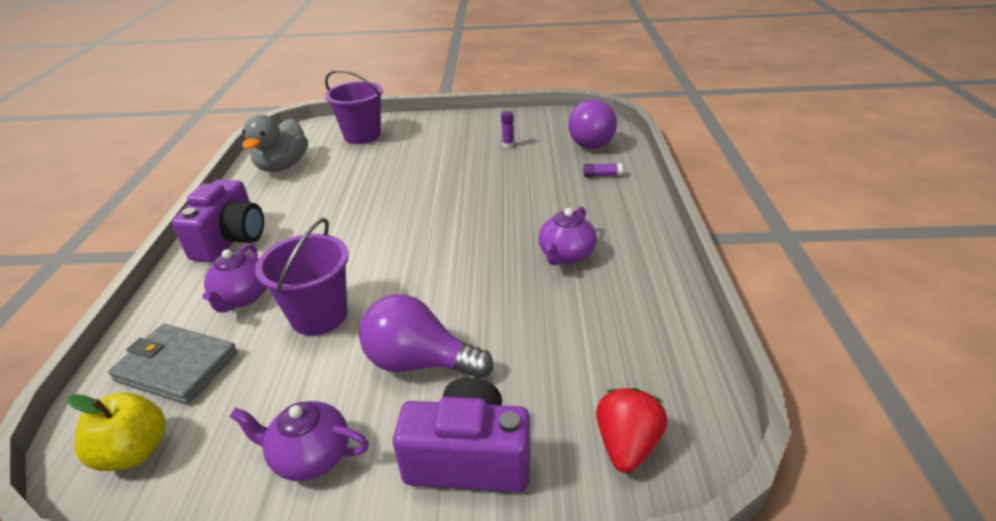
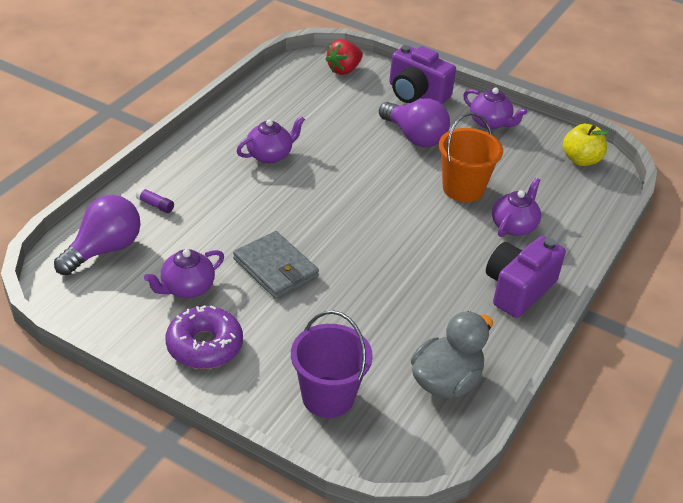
camera: 155 degrees left, 5 degrees up
grey wallet [108,324,238,405] -> grey wallet moved to [233,231,319,299]
purple bucket [255,218,349,336] -> orange bucket [439,112,503,202]
purple glue stick [501,111,514,148] -> purple teapot [144,249,224,298]
none -> purple donut [166,305,243,369]

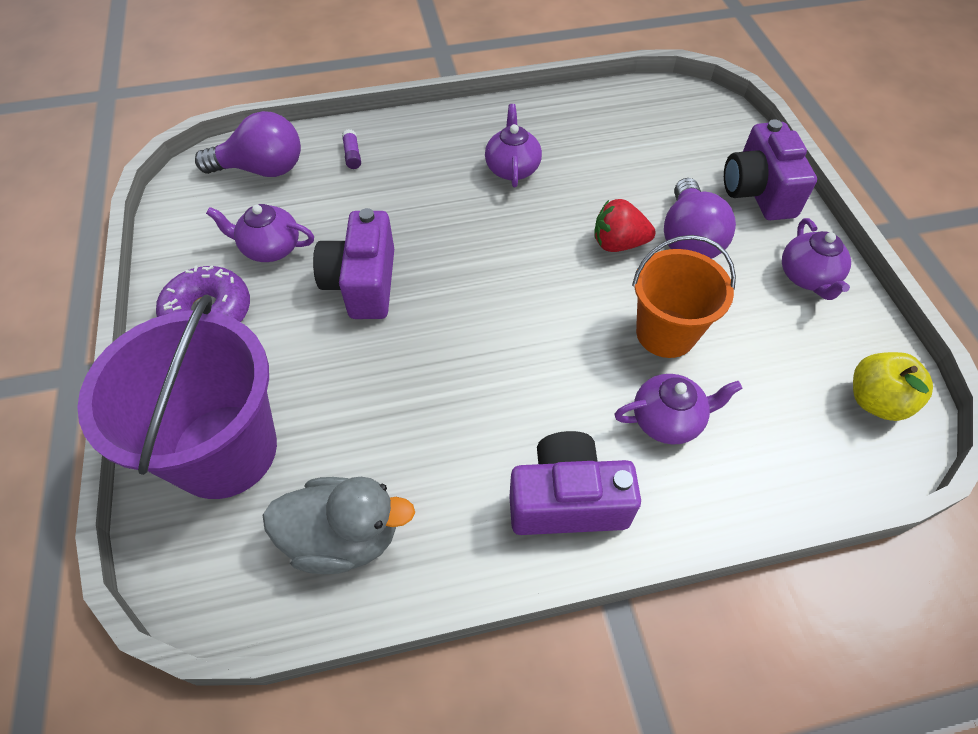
camera: 50 degrees right, 15 degrees up
grey wallet [233,231,319,299] -> purple camera [313,208,394,319]
purple teapot [237,116,305,163] -> purple teapot turned 105 degrees counterclockwise [485,104,542,187]
purple bucket [291,310,373,418] -> purple bucket [77,295,277,499], size x1.56
red strawberry [325,39,363,75] -> red strawberry moved to [594,199,656,252]

